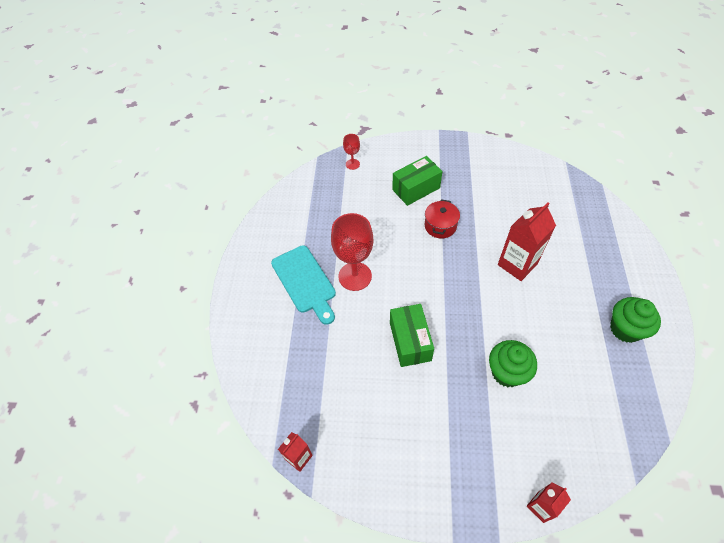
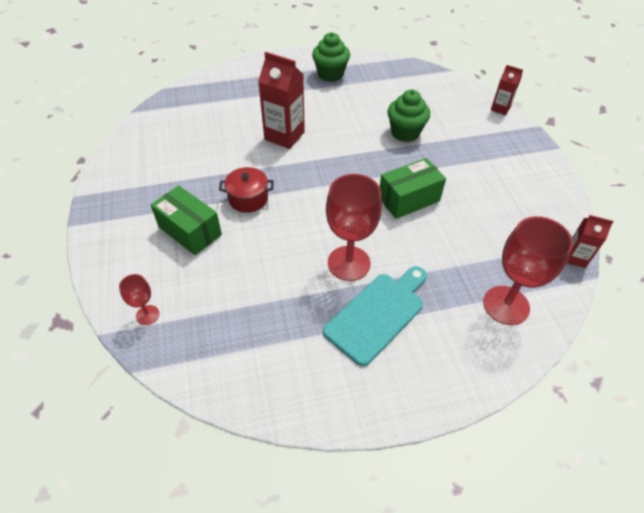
camera: 110 degrees left, 5 degrees down
none -> red goblet [483,216,573,325]

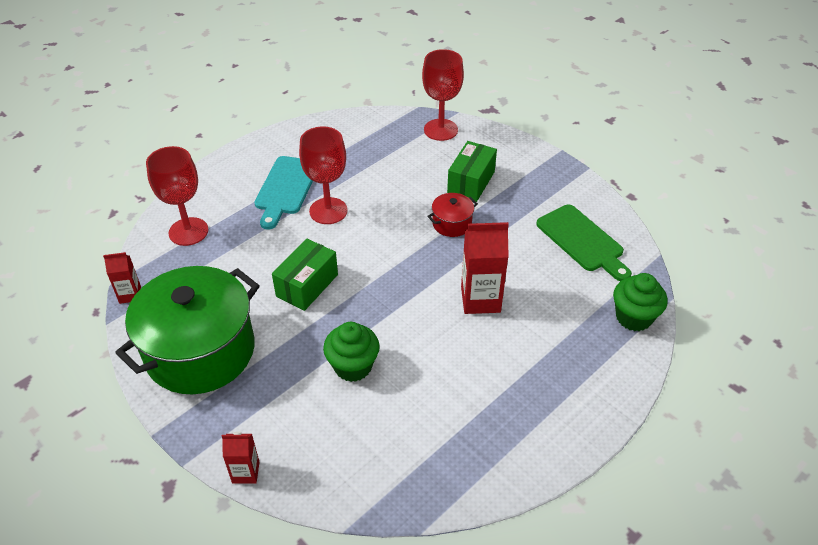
camera: 150 degrees right, 5 degrees down
red goblet [119,274,159,325] -> red goblet [422,49,464,141], size x2.01
green box [151,185,222,255] -> green box turned 75 degrees counterclockwise [447,141,497,202]
green cupcake [312,32,350,82] -> green cupcake moved to [613,273,668,331]
none -> green pot [115,266,260,394]
none -> green cutting board [536,205,632,281]

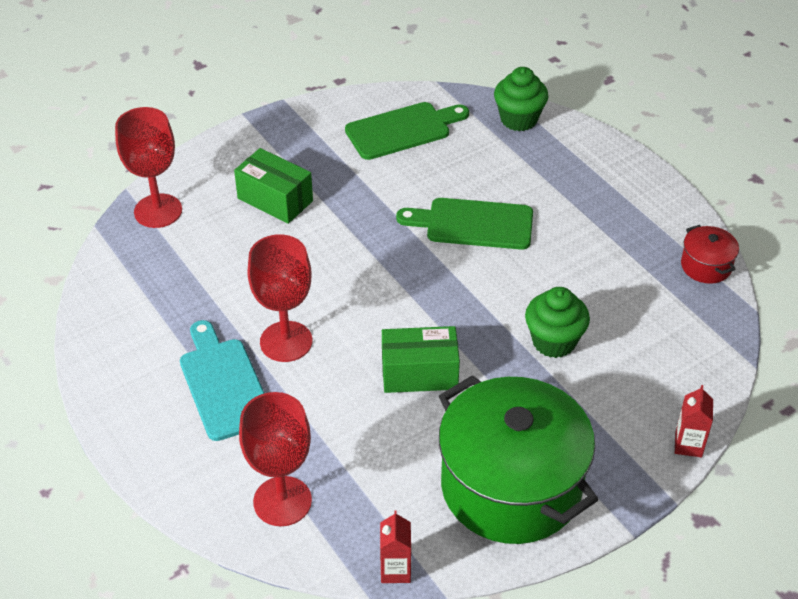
camera: 80 degrees left, 0 degrees up
turquoise cutting board [254,156,313,229] -> turquoise cutting board turned 135 degrees counterclockwise [180,320,264,441]
green box [272,239,338,311] -> green box turned 45 degrees counterclockwise [382,326,460,393]
red pot [427,193,478,237] -> red pot moved to [681,225,739,284]
red carton [461,222,509,314] -> green cutting board [396,198,533,250]

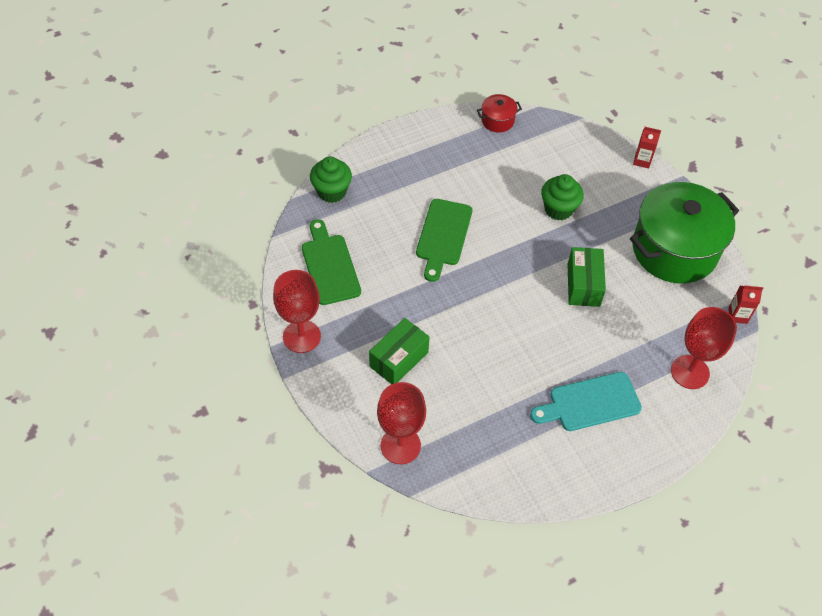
camera: 85 degrees left, 10 degrees up
red goblet [247,234,312,362] -> red goblet moved to [273,270,321,353]

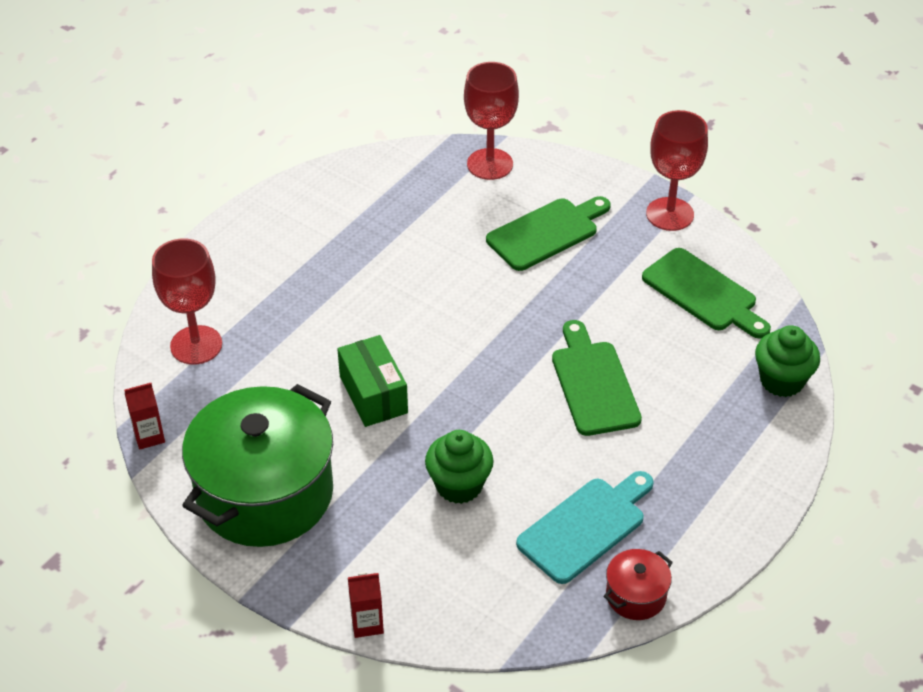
camera: 155 degrees right, 10 degrees down
green box [369,318,429,384] -> green cutting board [486,196,611,271]
turquoise cutting board [530,372,642,431] -> turquoise cutting board moved to [516,471,654,584]

